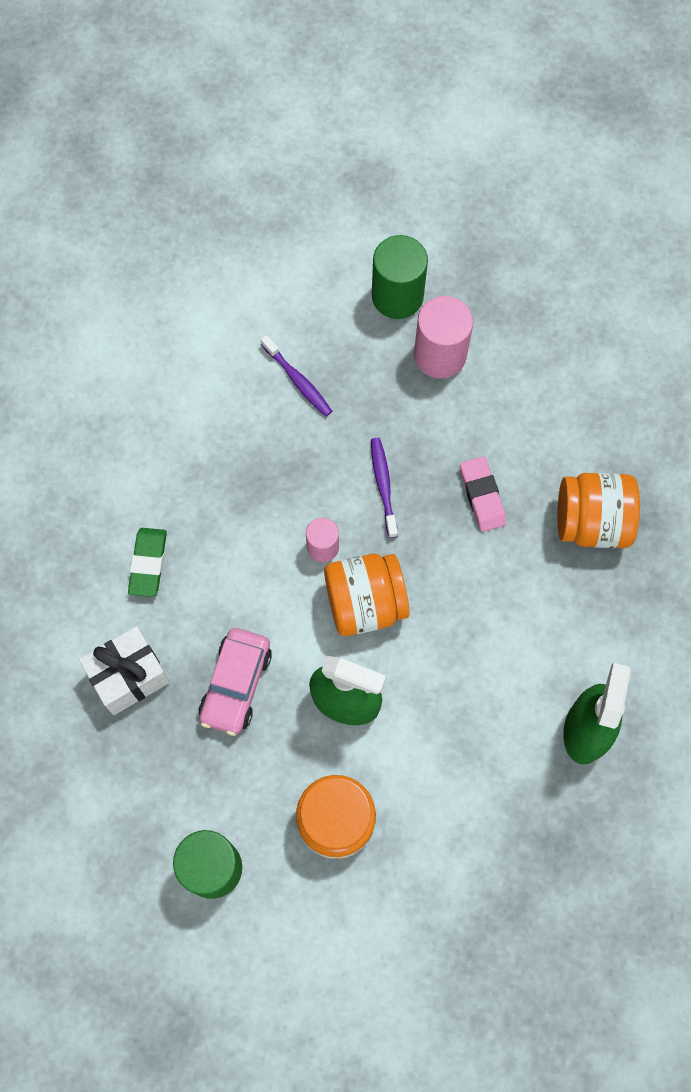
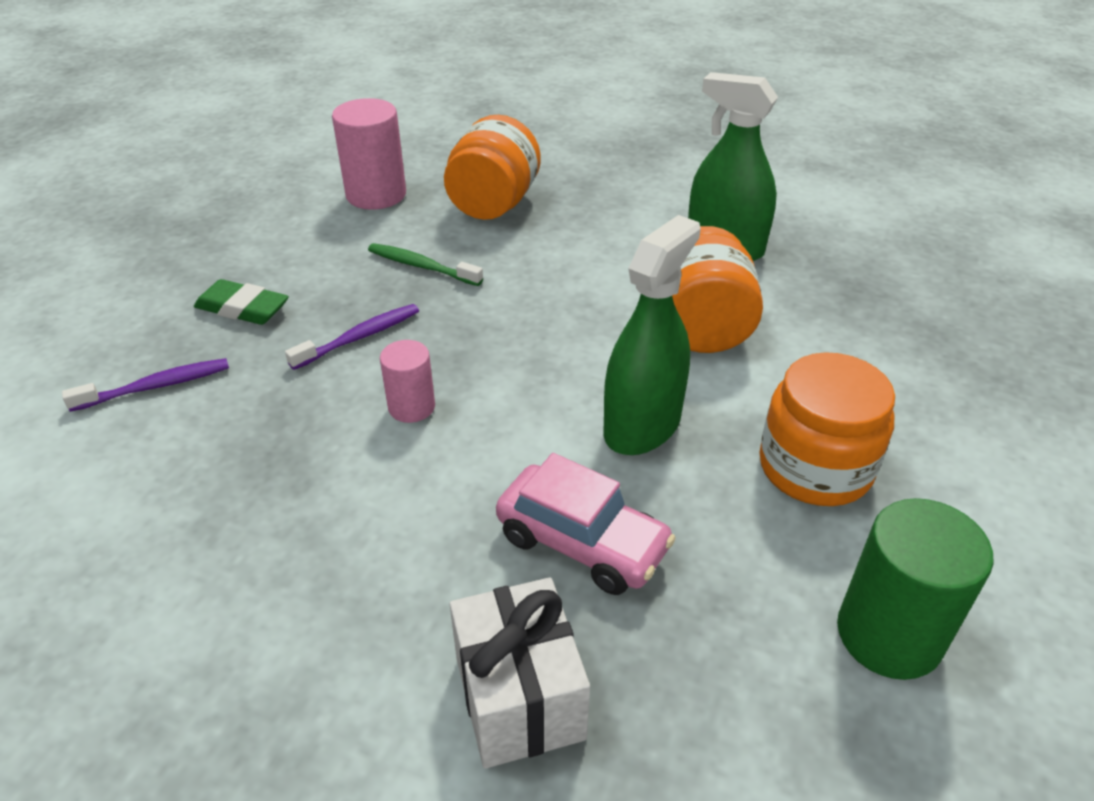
camera: 75 degrees left, 30 degrees down
green eraser [128,528,167,597] -> green eraser moved to [194,279,289,325]
orange jar [324,554,409,636] -> orange jar moved to [672,226,763,353]
purple toothbrush [371,438,398,538] -> purple toothbrush turned 135 degrees clockwise [285,304,419,370]
green cylinder [372,235,428,319] -> none
pink cylinder [414,296,473,379] -> pink cylinder moved to [332,98,406,210]
pink eraser [460,456,506,532] -> green toothbrush [368,243,483,286]

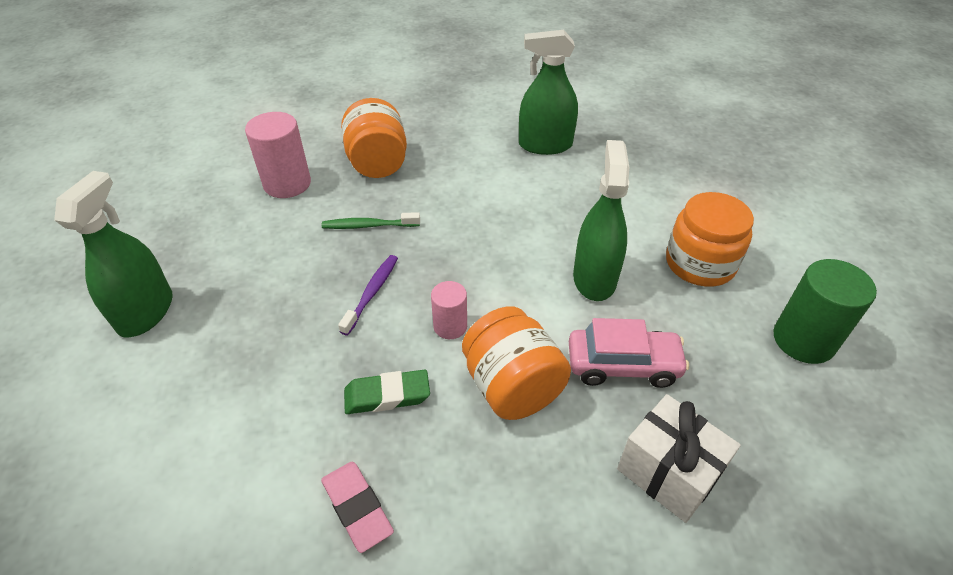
camera: 30 degrees left, 5 degrees up
purple toothbrush [62,358,229,412] -> none
green eraser [194,279,289,325] -> green eraser moved to [344,370,430,414]
orange jar [672,226,763,353] -> orange jar moved to [462,306,571,420]
none -> green spray bottle [54,171,173,338]
none -> pink eraser [321,462,394,553]

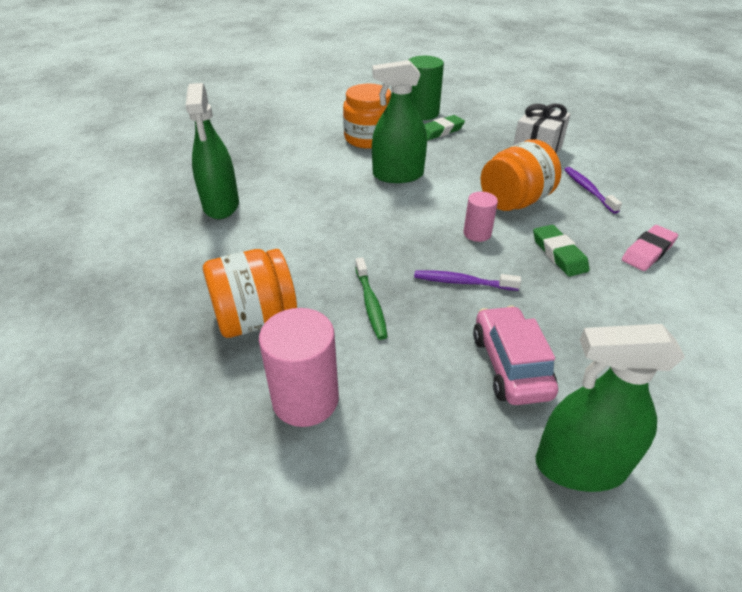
camera: 100 degrees left, 5 degrees down
pink car [569,318,689,388] -> pink car moved to [473,306,558,405]
none -> green eraser [424,115,465,141]
none -> purple toothbrush [564,167,622,214]

